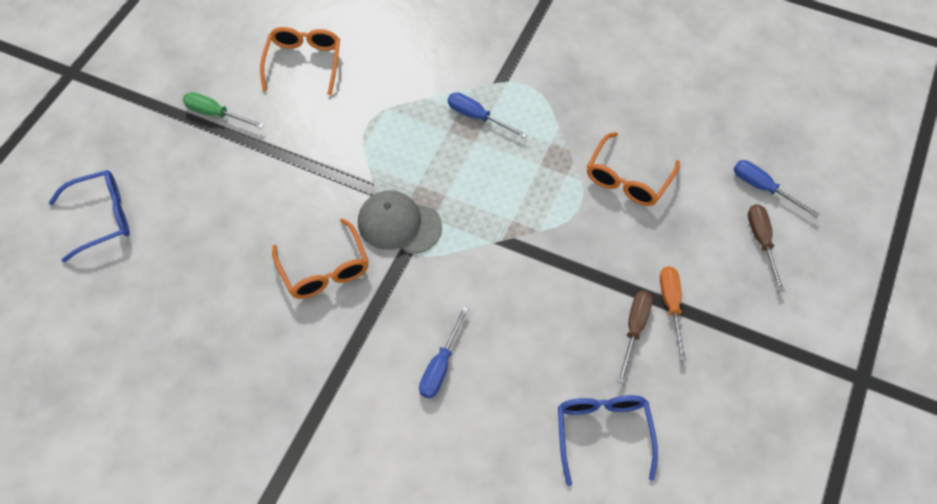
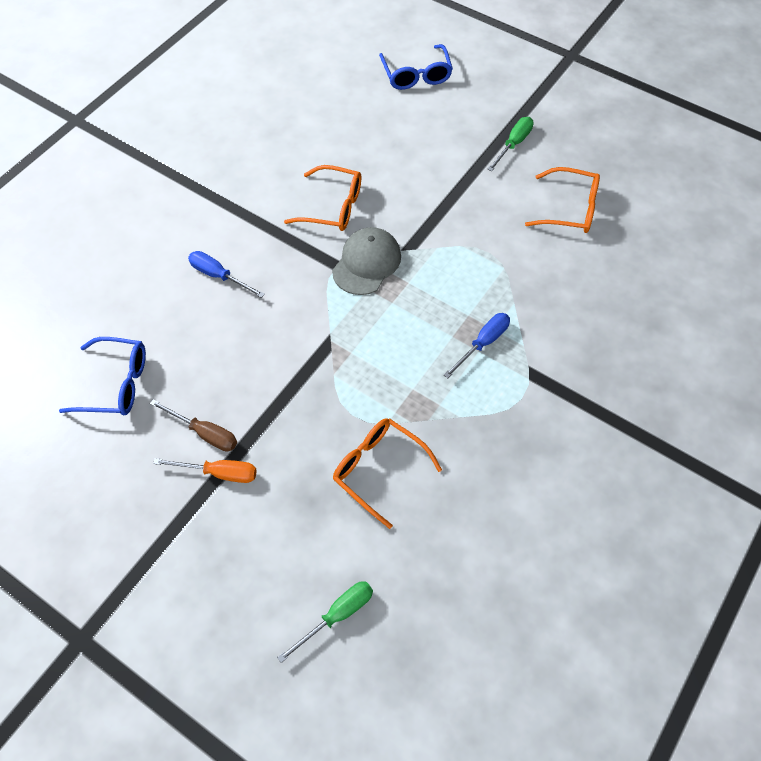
camera: 100 degrees right, 0 degrees up
orange glasses [272,218,369,299] -> orange glasses turned 150 degrees counterclockwise [284,165,361,231]
blue screwdriver [734,160,820,218] -> green screwdriver [277,581,373,663]
brown screwdriver [748,204,785,292] -> none

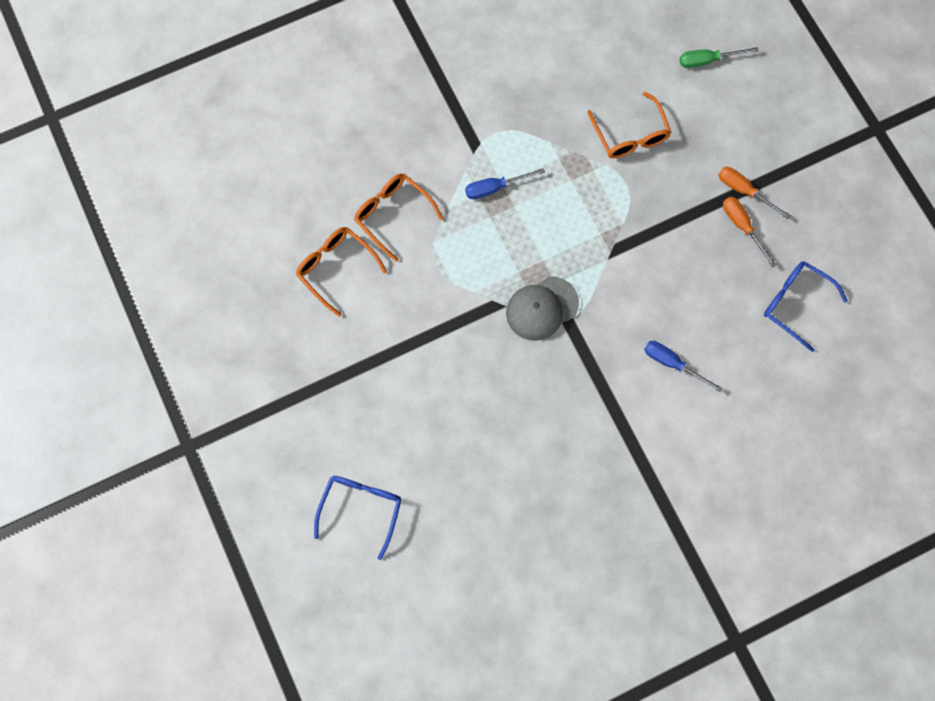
camera: 150 degrees left, 15 degrees up
brown screwdriver [150,399,237,451] -> orange screwdriver [723,197,777,267]
blue screwdriver [188,251,265,298] -> blue screwdriver turned 150 degrees clockwise [644,341,723,392]
orange glasses [284,165,361,231] -> orange glasses moved to [354,174,443,262]
green screwdriver [487,117,534,172] -> none

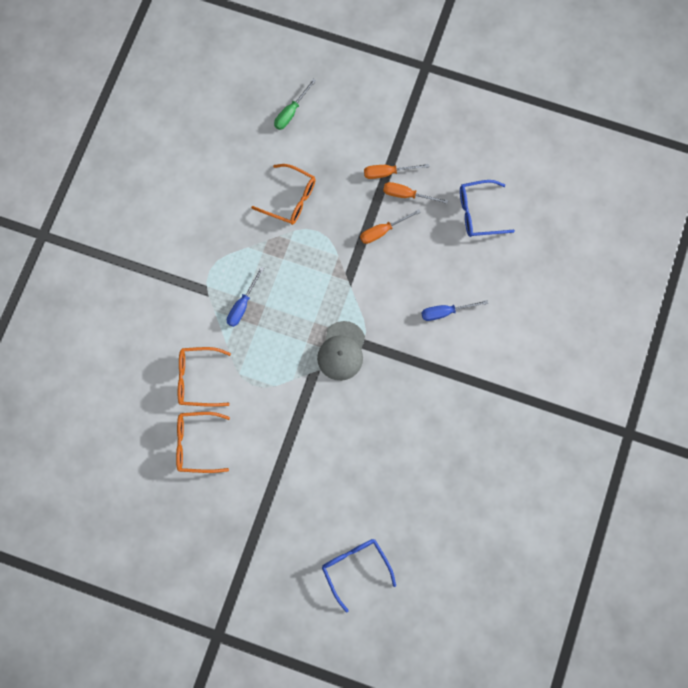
camera: 45 degrees left, 0 degrees up
none -> orange screwdriver [360,209,421,244]

